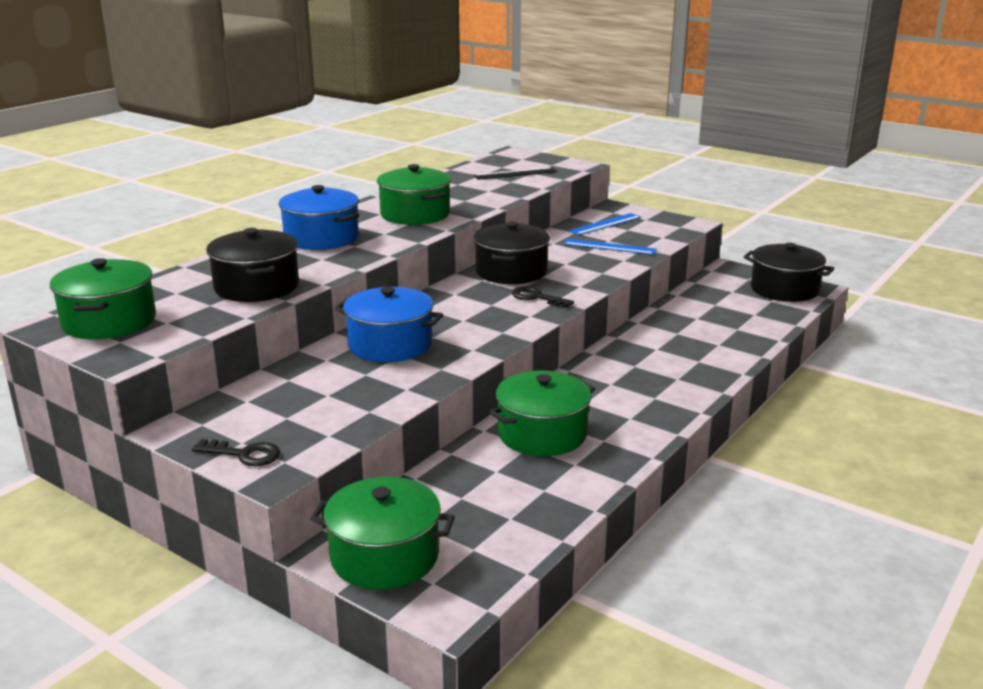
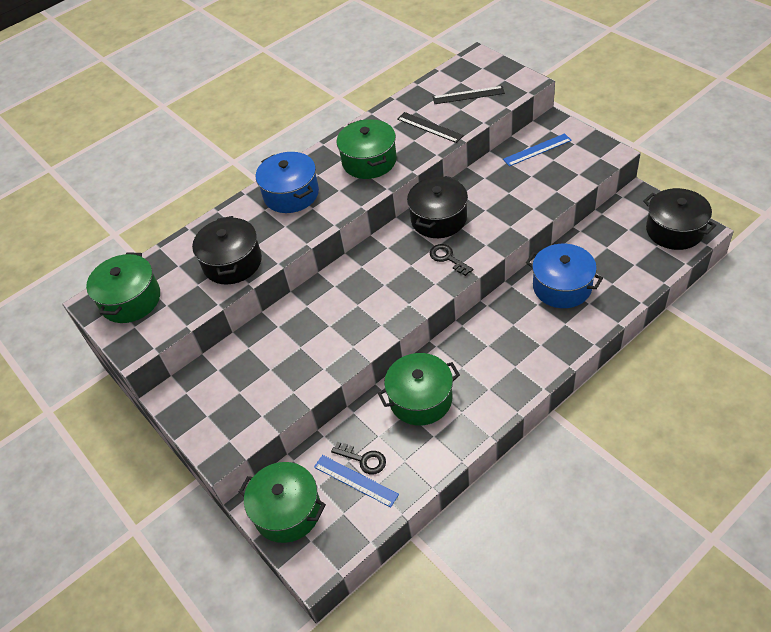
camera: 20 degrees right, 25 degrees up
black key [192,439,280,466] -> black key moved to [331,442,386,475]
blue pot [335,287,443,362] -> blue pot moved to [526,244,603,308]
blue ruler [563,239,657,255] -> blue ruler moved to [314,455,399,507]
none -> black ruler [397,112,464,143]

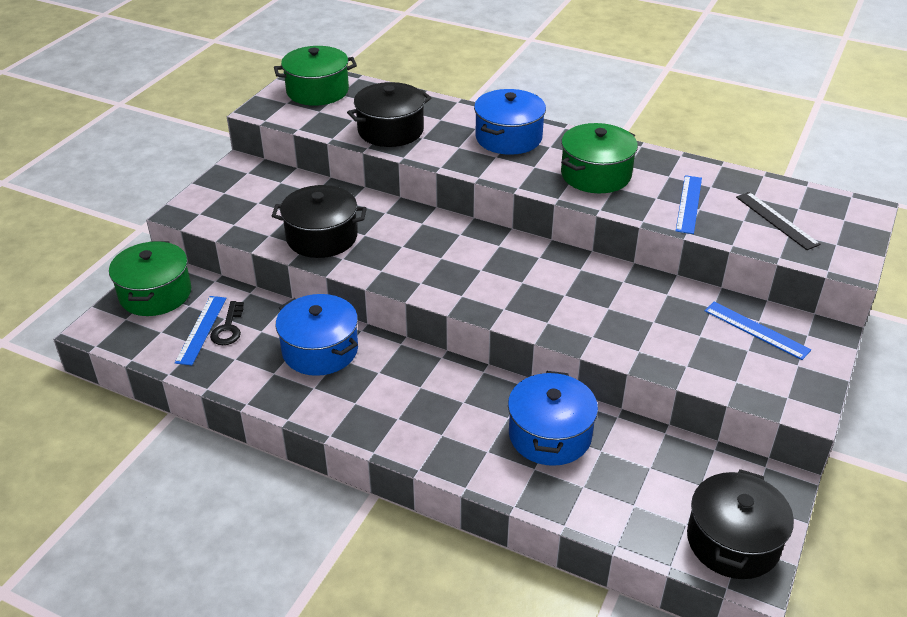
camera: 60 degrees right, 10 degrees down
green pot [378,353,460,426] -> blue pot [276,294,358,376]
black ruler [397,112,464,143] -> blue ruler [676,175,702,234]
black pot [407,176,468,238] -> black pot moved to [272,185,367,258]
black key [430,244,473,276] -> none

